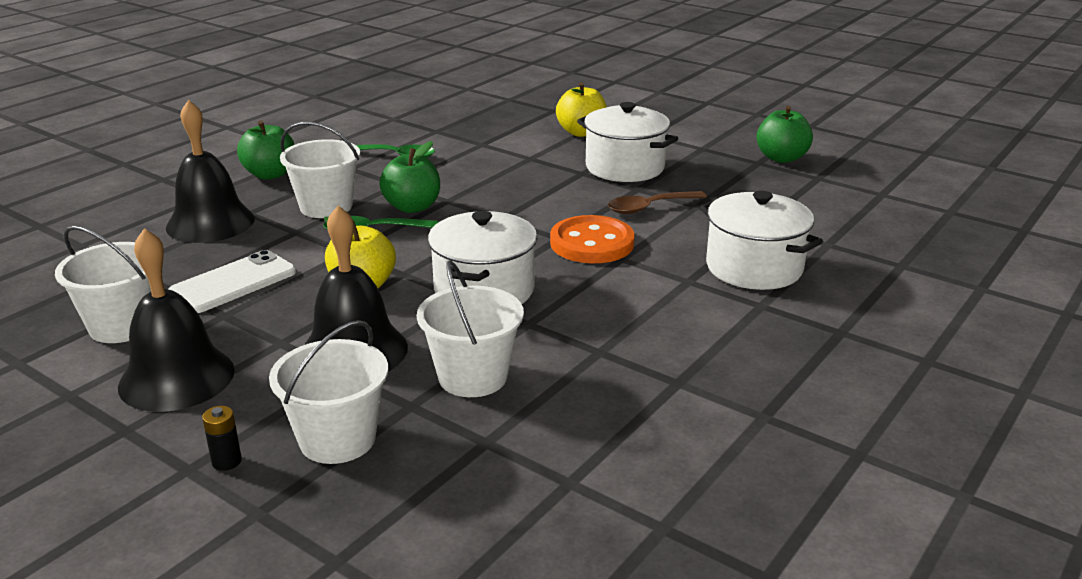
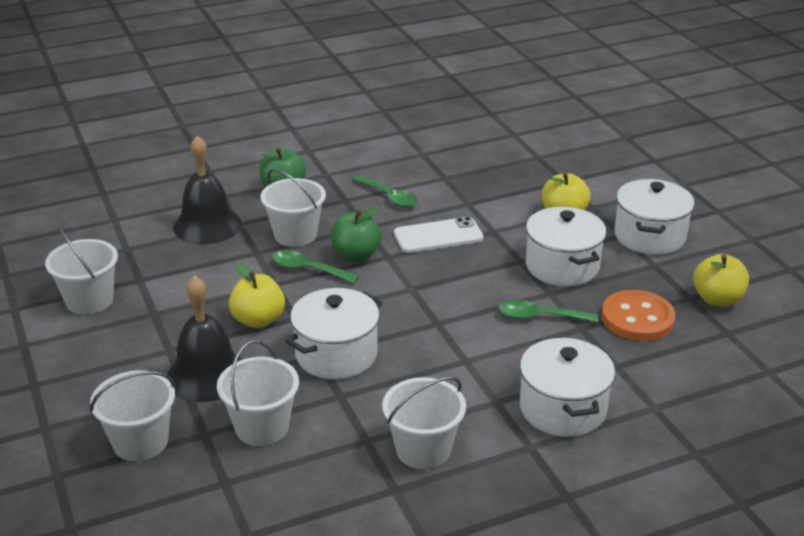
camera: 30 degrees right, 5 degrees up
black bell [118,228,235,412] -> none
white phone [168,250,296,313] -> white phone moved to [394,216,484,253]
black battery [202,406,242,471] -> none
orange button [550,215,635,263] -> orange button moved to [602,290,675,341]
brown spoon [608,191,707,214] -> green spoon [498,300,598,323]
green apple [757,105,813,163] -> yellow apple [693,254,749,307]
none -> white bucket [382,377,466,469]
none -> white pot [614,179,695,255]

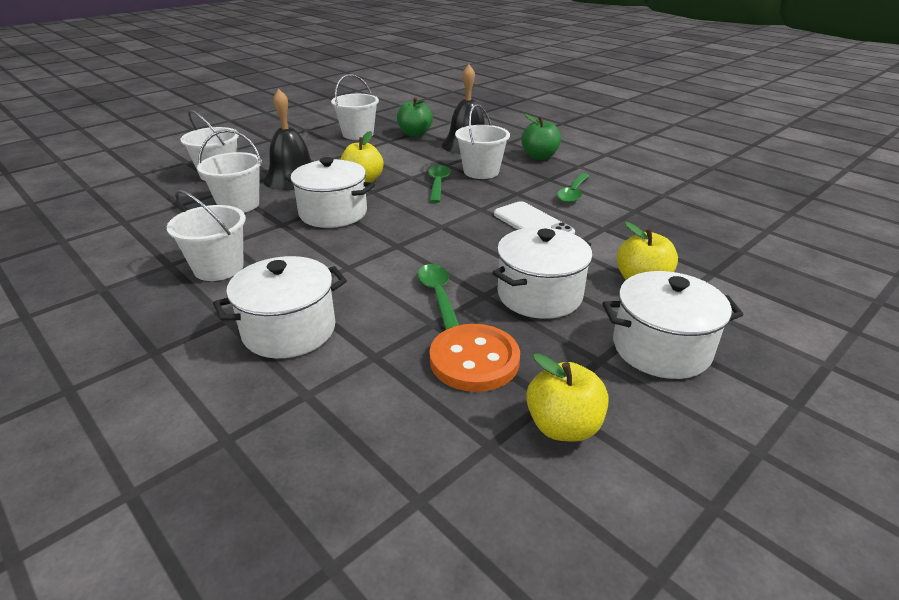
camera: 70 degrees right, 0 degrees up
green apple [330,207,382,262] -> green apple moved to [397,97,433,137]

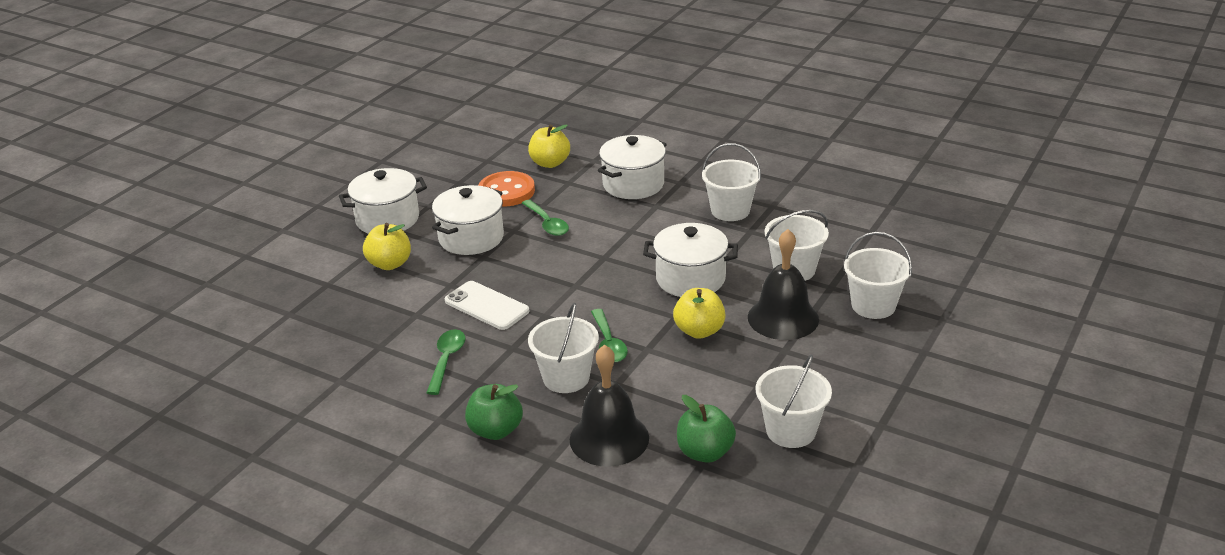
camera: 165 degrees right, 0 degrees up
yellow apple [526,353,608,442] -> yellow apple moved to [528,124,570,168]

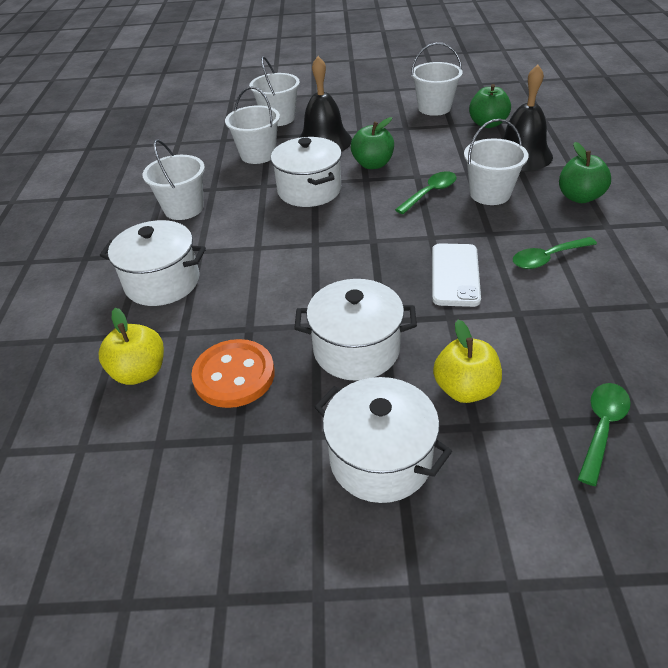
camera: 120 degrees left, 10 degrees up
green spoon [522,200,569,236] -> green spoon moved to [578,383,631,486]
yellow apple [673,288,726,339] -> green apple [351,117,394,169]

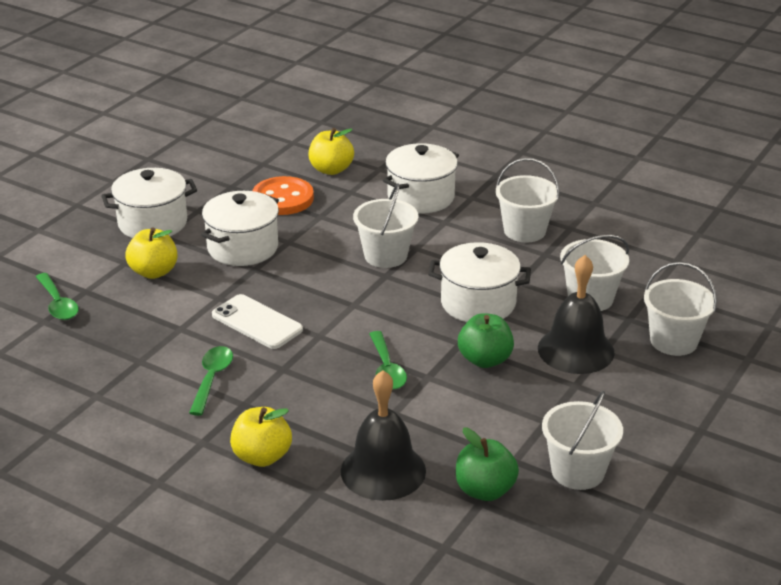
camera: 120 degrees right, 10 degrees down
white bucket [464,119,528,205] -> white bucket moved to [353,184,418,268]
green apple [559,142,611,203] -> yellow apple [230,407,292,467]

